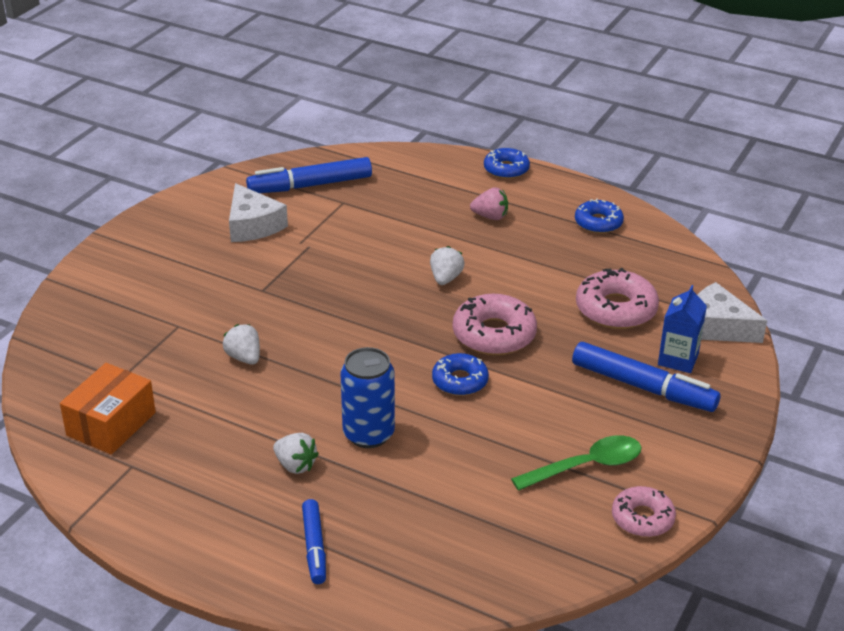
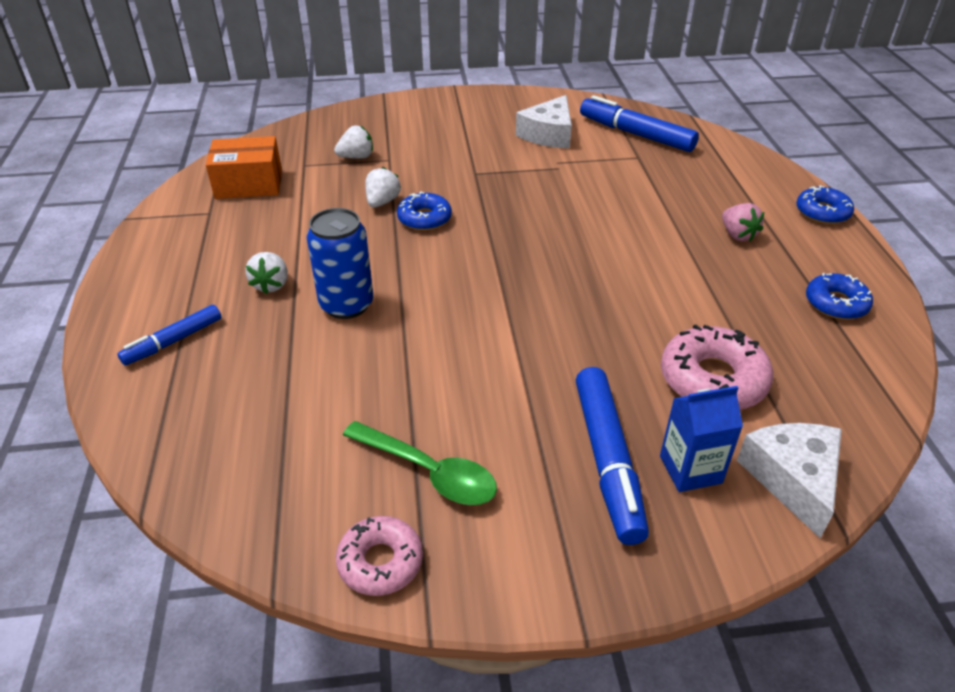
camera: 55 degrees right, 5 degrees up
white strawberry [430,246,465,285] -> white strawberry moved to [334,125,373,159]
blue donut [432,353,489,396] -> blue donut moved to [397,191,452,231]
pink donut [453,294,537,355] -> none

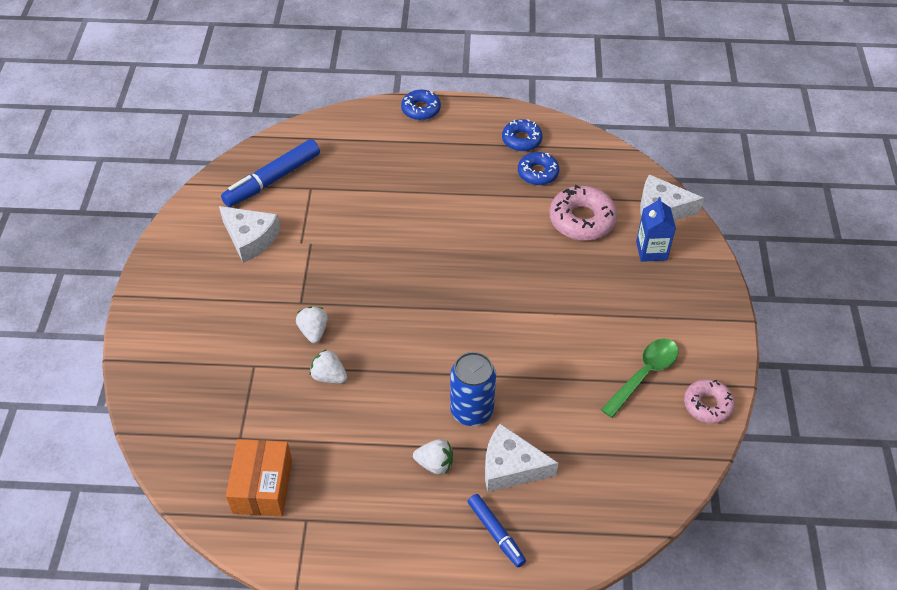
camera: 80 degrees left, 10 degrees up
white strawberry [334,125,373,159] -> white strawberry moved to [296,307,328,343]
blue donut [397,191,452,231] -> blue donut moved to [518,152,559,185]
blue marker [576,367,649,545] -> none
pink strawberry [722,203,764,241] -> none
none -> white cheese [485,424,558,492]

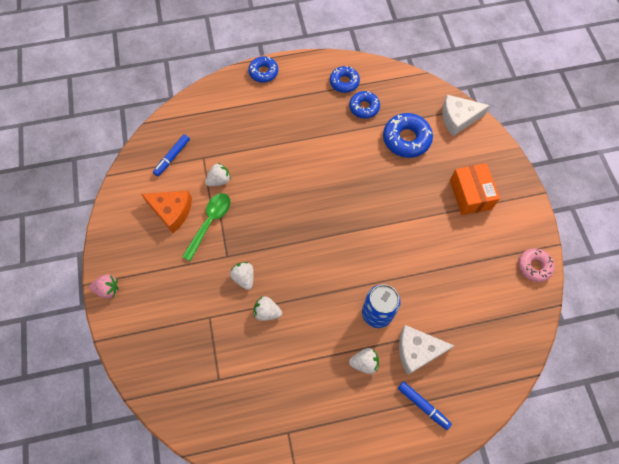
camera: 15 degrees left, 15 degrees up
white cheese [219,206,281,263] -> orange cheese [141,191,192,233]
blue marker [221,139,320,207] -> blue marker [153,134,190,176], size x0.60
orange box [226,439,292,516] -> orange box moved to [450,163,500,215]
pink donut [549,185,617,241] -> blue donut [383,113,433,158]
green spoon [601,339,678,418] -> green spoon moved to [182,193,231,261]
blue carton [636,197,676,262] -> none
none -> pink strawberry [89,274,119,299]
none -> white strawberry [205,163,231,186]

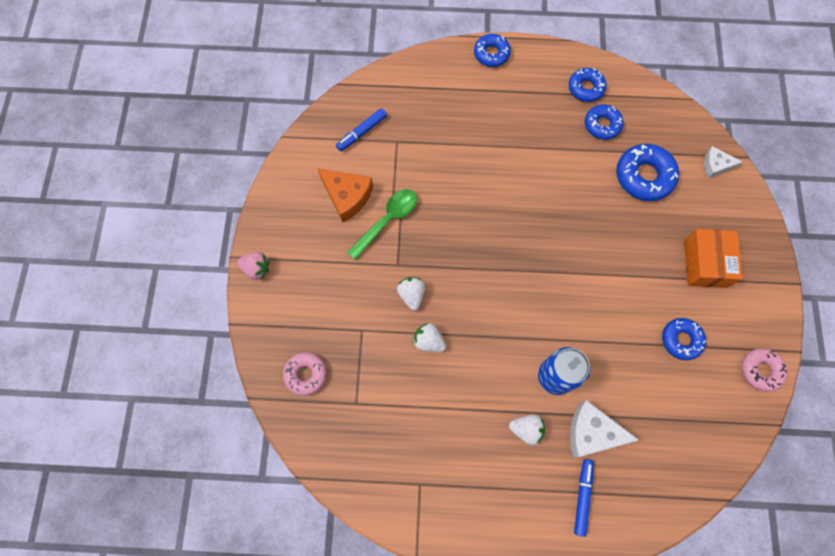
camera: 15 degrees right, 5 degrees up
white strawberry [205,163,231,186] -> none
blue marker [398,381,452,430] -> blue marker turned 135 degrees counterclockwise [574,459,594,537]
white cheese [442,95,490,136] -> white cheese [704,146,742,178], size x0.61
none -> pink donut [283,352,327,396]
none -> blue donut [662,318,706,360]

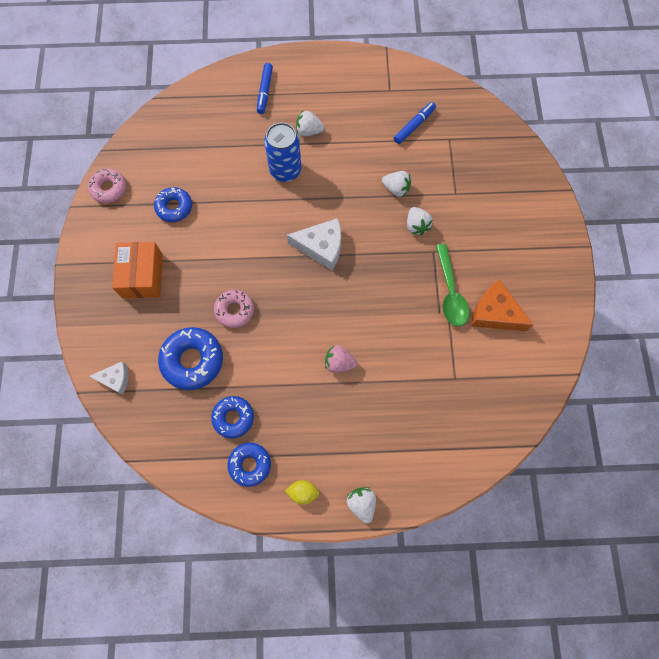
camera: 175 degrees right, 0 degrees up
pink strawberry [237,252,270,280] -> pink strawberry moved to [325,345,357,373]
pink donut [283,352,327,396] -> pink donut moved to [214,290,254,328]
blue marker [336,108,387,151] -> blue marker moved to [394,102,436,144]
green spoon [347,189,417,260] -> green spoon turned 45 degrees counterclockwise [436,244,469,327]
blue donut [474,34,511,67] -> white strawberry [347,487,376,523]
white cheese [570,400,639,458] -> white cheese moved to [287,218,341,270]
none -> yellow lemon [285,480,319,505]

